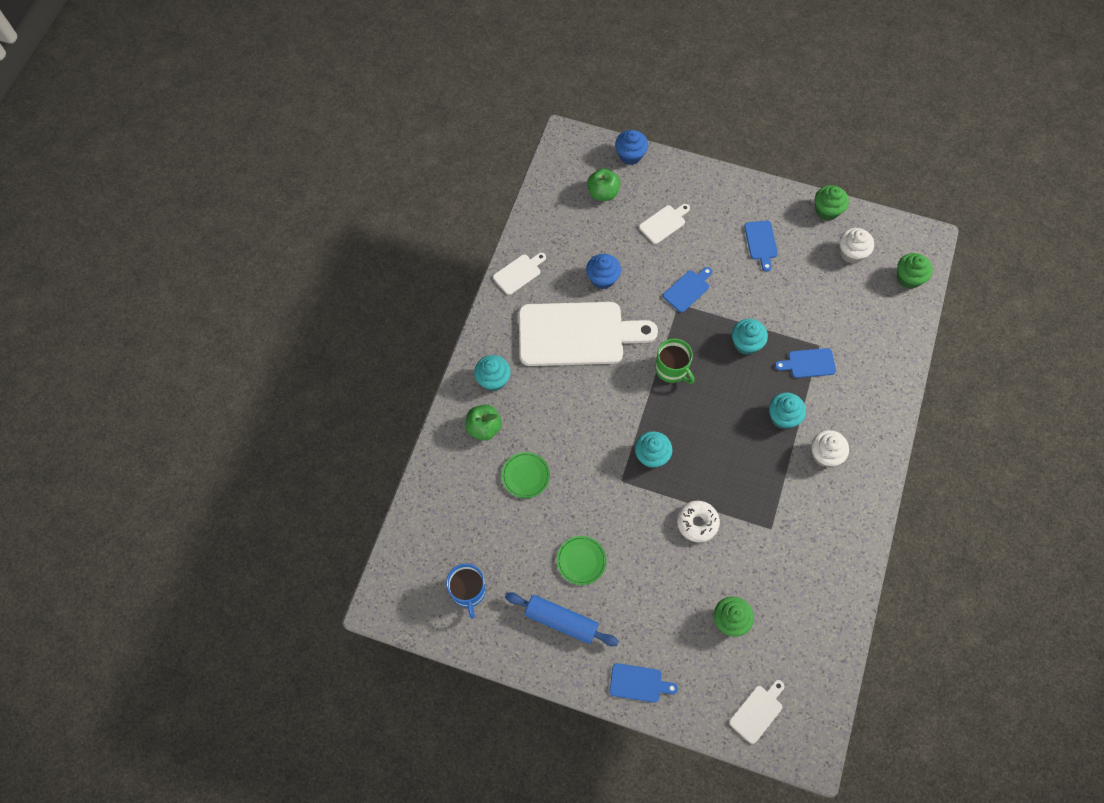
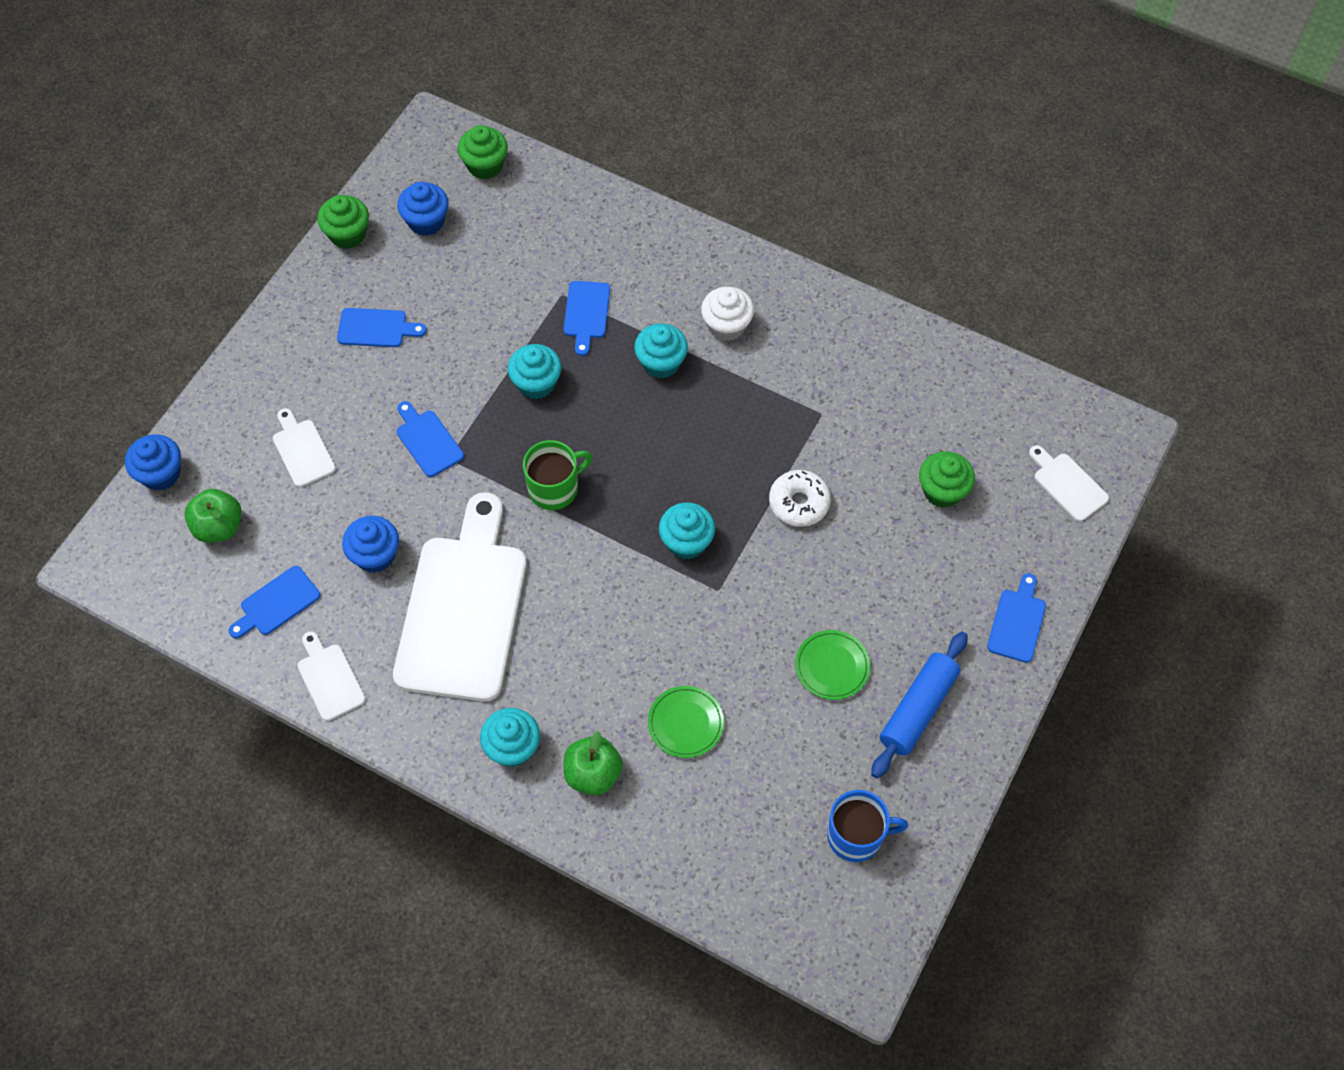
camera: 80 degrees left, 5 degrees down
white cupcake [840,228,874,263] -> blue cupcake [397,182,449,236]
none -> blue cutting board [229,566,320,638]

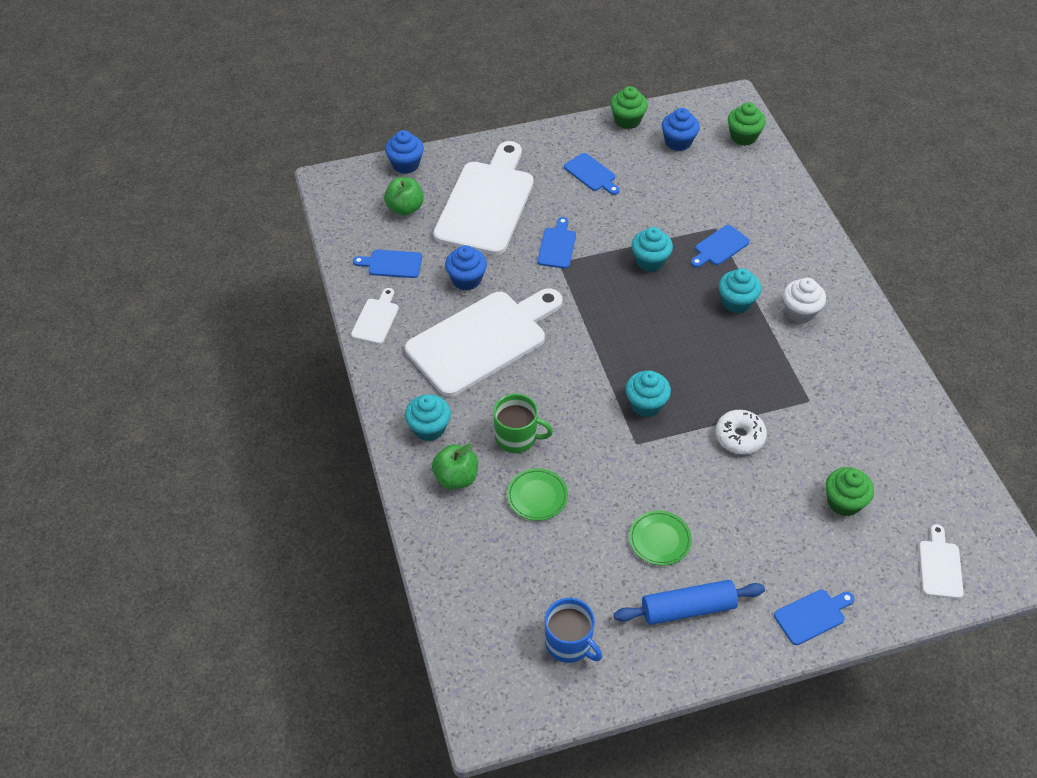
camera: 45 degrees right, 10 degrees down
white cutting board [273,408,336,487] -> white cutting board [433,141,534,255], size x2.35
green mug [523,440,592,510] -> green mug moved to [493,394,553,453]

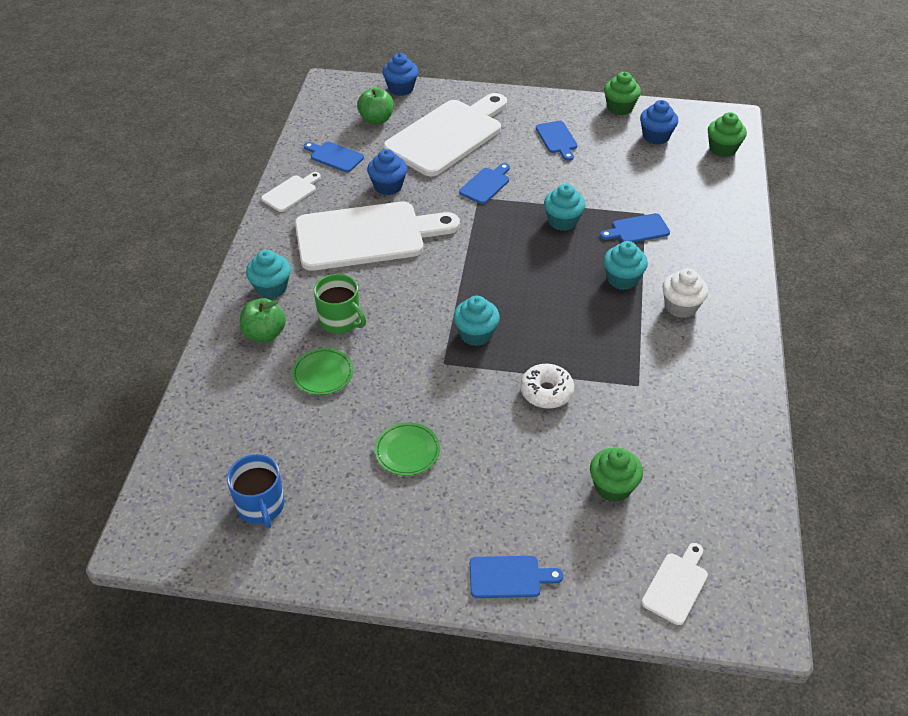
camera: 25 degrees right, 5 degrees down
blue rolling pin [614,580,765,625] -> none

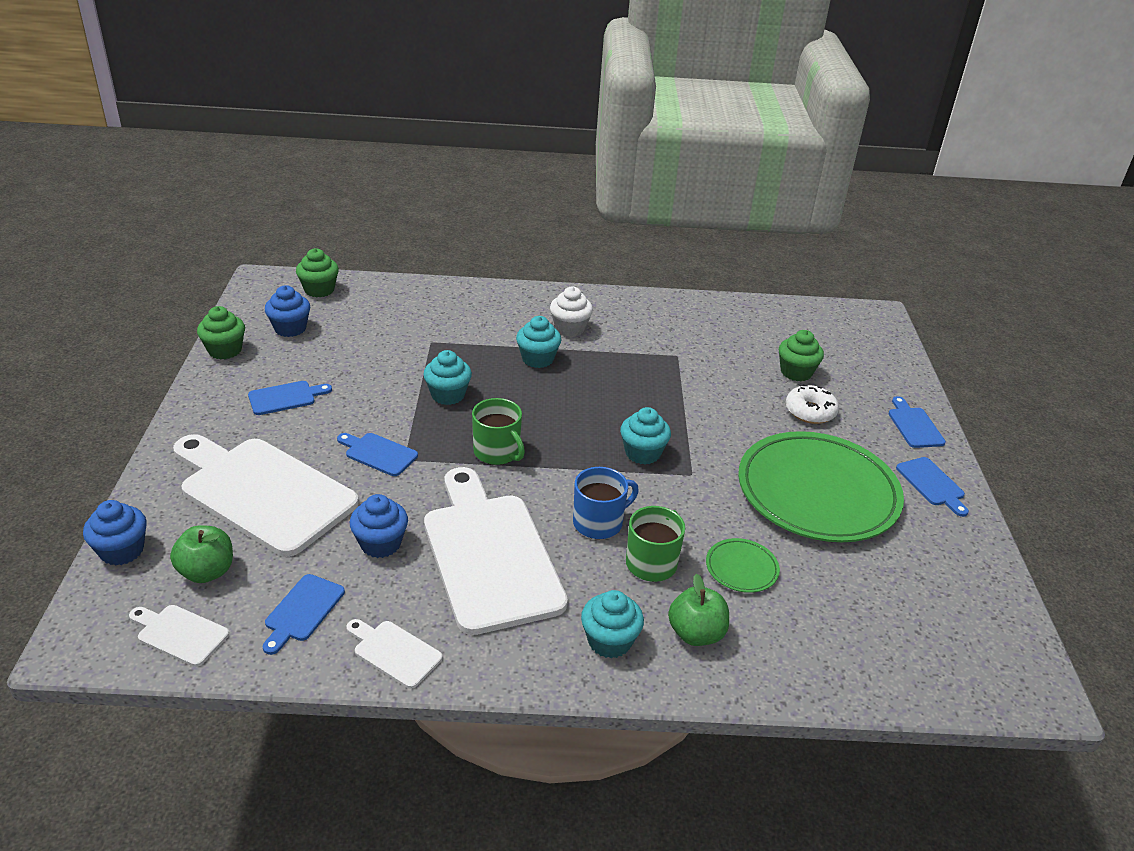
camera: 100 degrees left, 10 degrees down
blue mug [227,454,285,528] -> blue mug moved to [573,467,639,539]
green plate [375,422,440,476] -> green plate [738,431,904,542], size x2.42
white donut [520,364,574,409] -> white donut moved to [786,385,839,424]
blue cutting board [600,213,670,243] -> blue cutting board moved to [896,457,969,517]
white cutting board [641,543,708,625] -> white cutting board moved to [129,605,229,667]
none -> green mug [472,398,525,465]

